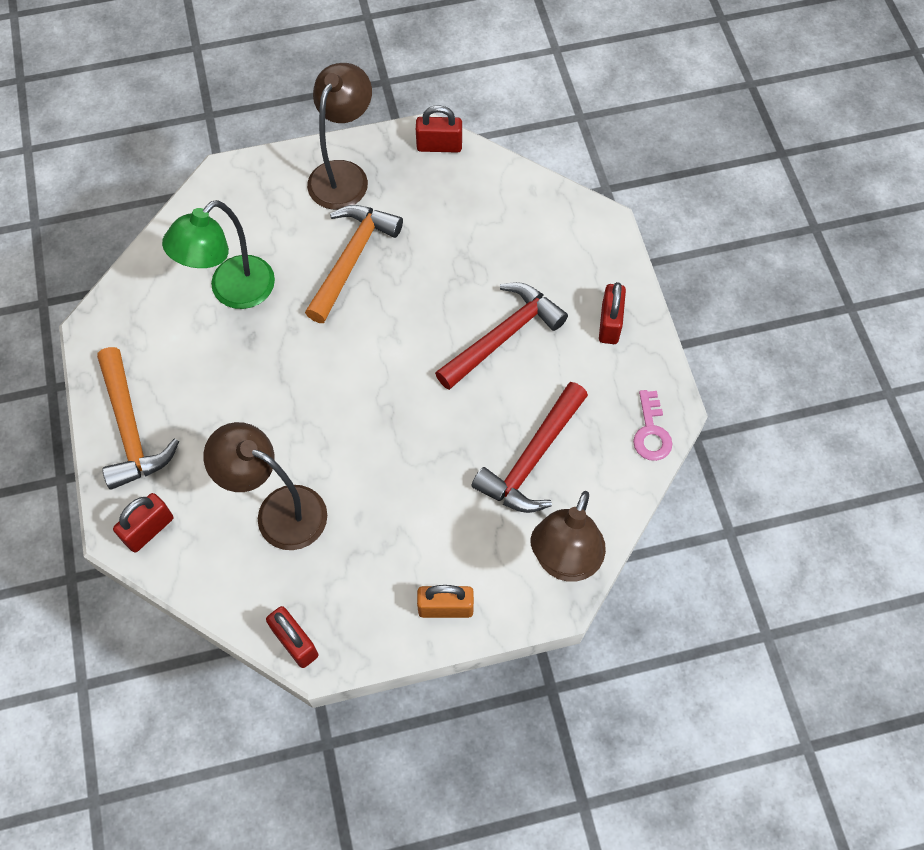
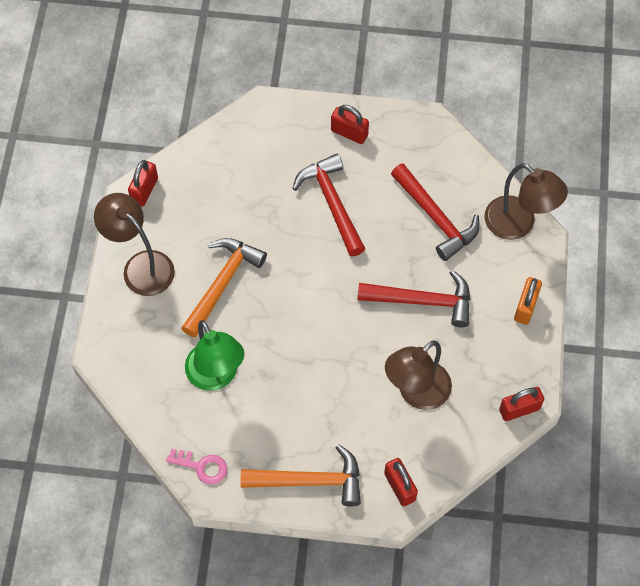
camera: 70 degrees left, 0 degrees up
orange hammer [305,205,403,323] -> orange hammer turned 75 degrees clockwise [181,238,267,338]
pink key [633,390,672,461] -> pink key moved to [166,449,227,485]
none -> red hammer [357,270,470,327]

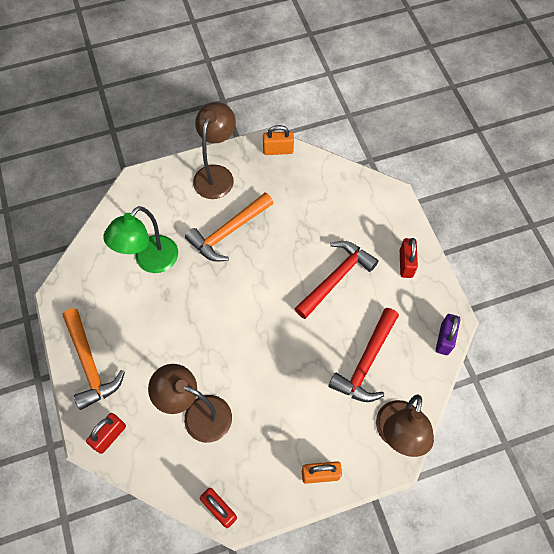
camera: 65 degrees right, 0 degrees up
red padlock [128,160,158,207] -> orange padlock [263,125,294,155]
pink key [166,449,227,485] -> none
orange hammer [181,238,267,338] -> orange hammer turned 135 degrees clockwise [185,193,273,262]
red hammer [357,270,470,327] -> none
none -> purple padlock [436,314,460,355]

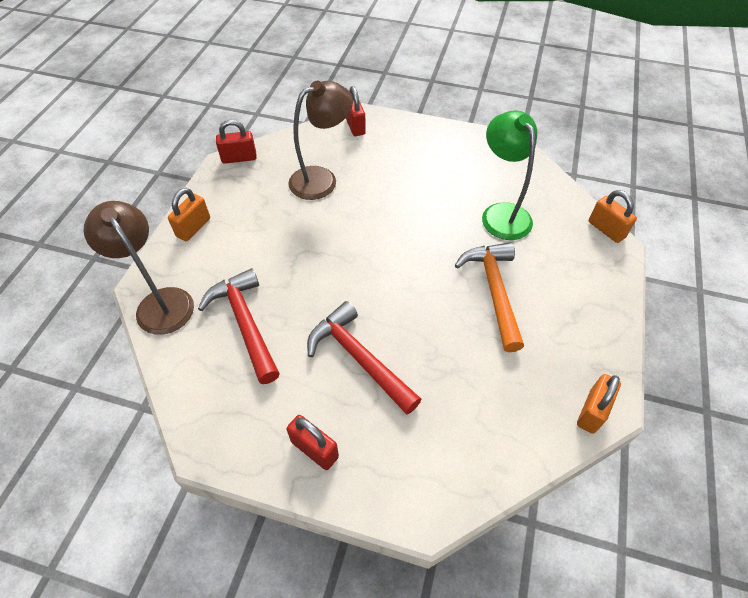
camera: 125 degrees right, 10 degrees down
orange hammer [63,308,125,410] -> none
brown lamp [193,102,236,199] -> none
red hammer [294,241,379,319] -> red hammer turned 150 degrees clockwise [307,301,422,415]
purple padlock [436,314,460,355] -> none
none -> orange padlock [589,190,637,243]

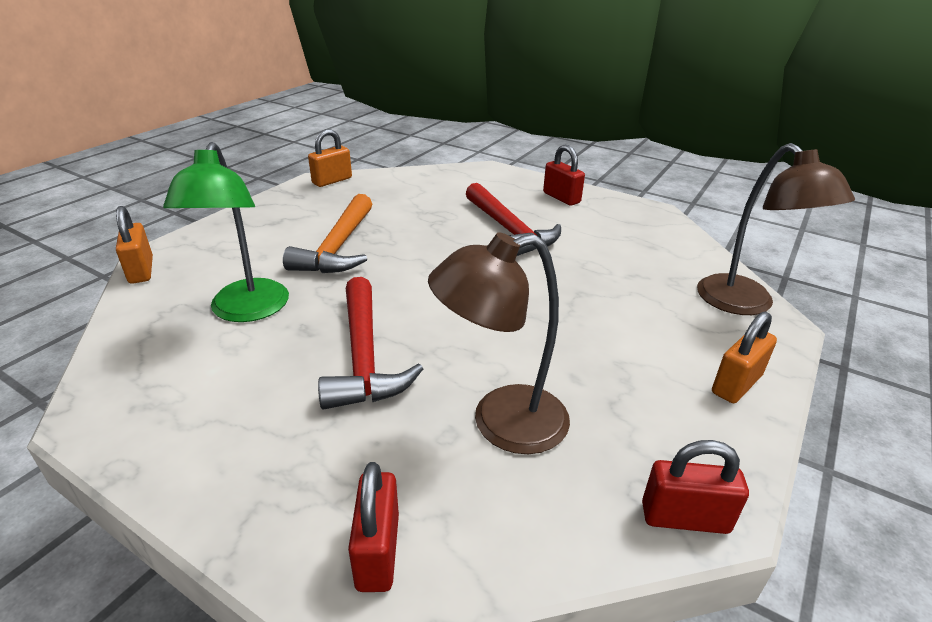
camera: 165 degrees left, 20 degrees down
red hammer [198,268,280,384] -> red hammer moved to [318,277,423,410]

